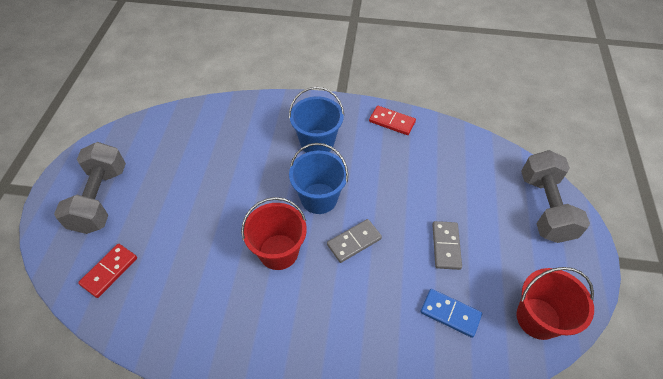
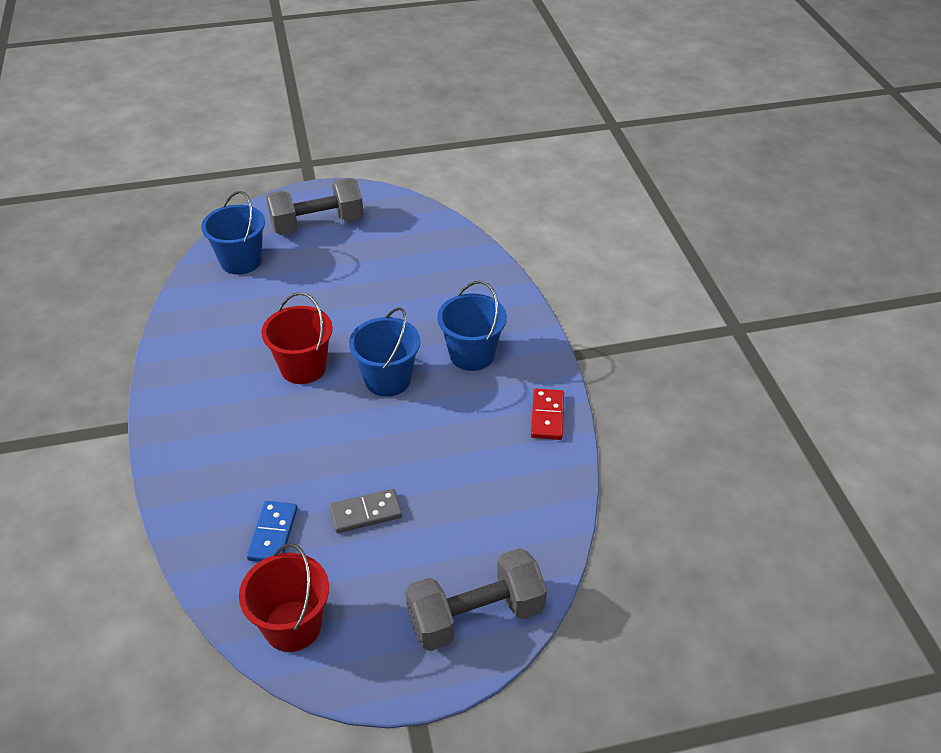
camera: 70 degrees right, 10 degrees down
red domino [78,244,137,298] -> blue bucket [201,191,265,275]
grey domino [327,219,382,263] -> none

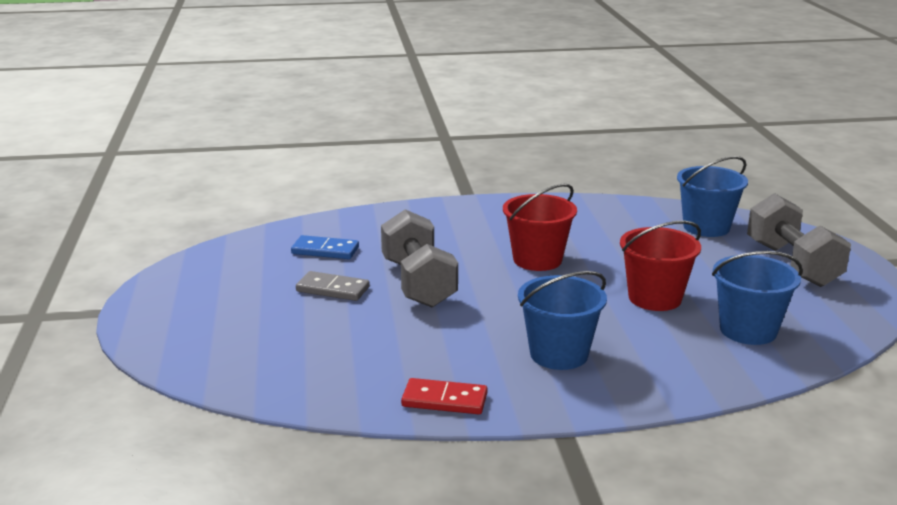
camera: 95 degrees right, 20 degrees down
red bucket [239,543,329,652] -> red bucket moved to [620,221,701,311]
grey domino [329,489,402,533] -> grey domino turned 60 degrees counterclockwise [296,271,370,301]
blue bucket [349,307,421,397] -> blue bucket moved to [712,251,803,345]
grey dumbbell [406,548,547,651] -> grey dumbbell moved to [381,209,458,307]

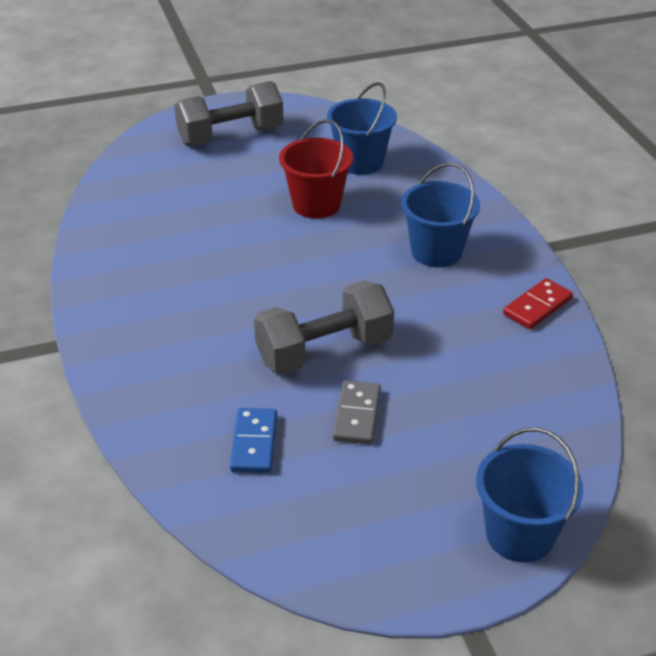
camera: 100 degrees left, 15 degrees up
red domino [401,378,488,414] -> red domino turned 45 degrees clockwise [503,278,573,329]
red bucket [503,184,577,271] -> none
blue bucket [677,156,748,237] -> blue bucket moved to [476,427,583,563]

